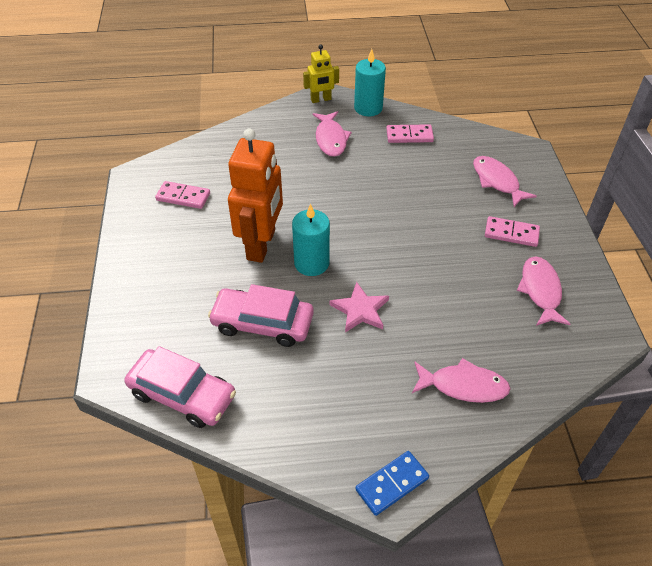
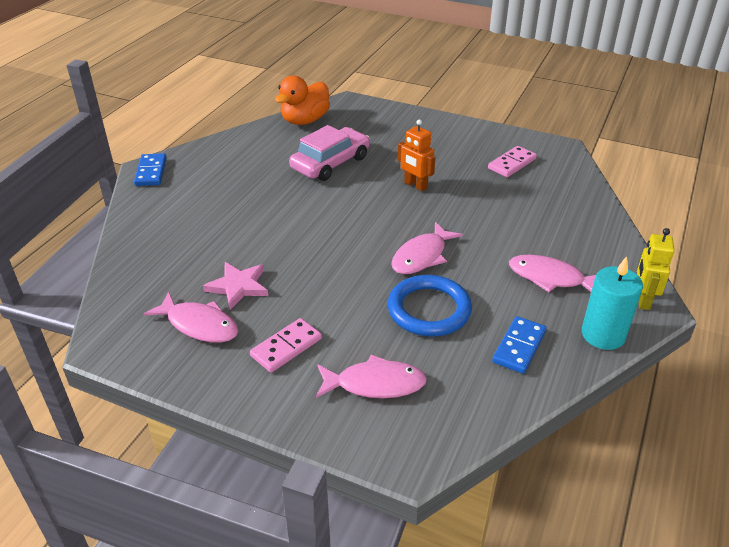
camera: 120 degrees right, 10 degrees down
pink car [124,346,236,428] -> orange duck [275,75,330,125]
orange robot [228,128,283,263] -> orange robot [398,120,435,192], size x0.52
turquoise candle [292,204,330,276] -> none
pink star [330,282,389,333] -> pink star moved to [203,262,268,310]
pink domino [386,124,434,143] -> blue domino [492,316,547,374]
pink fish [412,358,511,403] -> pink fish moved to [391,222,463,274]
none -> blue ring [388,275,472,336]

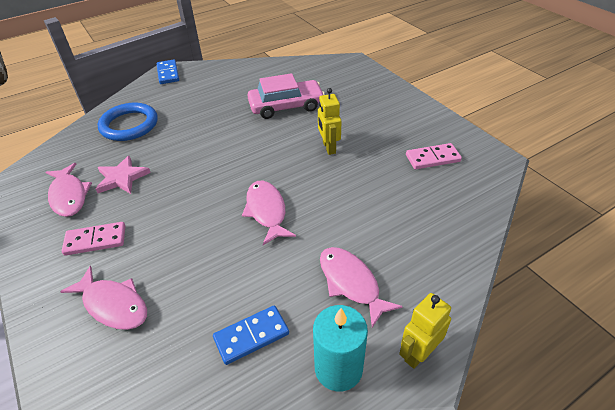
camera: 35 degrees right, 5 degrees up
blue domino [134,153,167,186] -> blue domino turned 45 degrees counterclockwise [157,59,179,84]
orange duck [275,75,330,125] -> none
blue ring [388,275,472,336] -> blue ring moved to [98,103,158,141]
pink fish [391,222,463,274] -> pink fish turned 90 degrees clockwise [242,181,296,245]
orange robot [398,120,435,192] -> yellow robot [318,88,341,155]

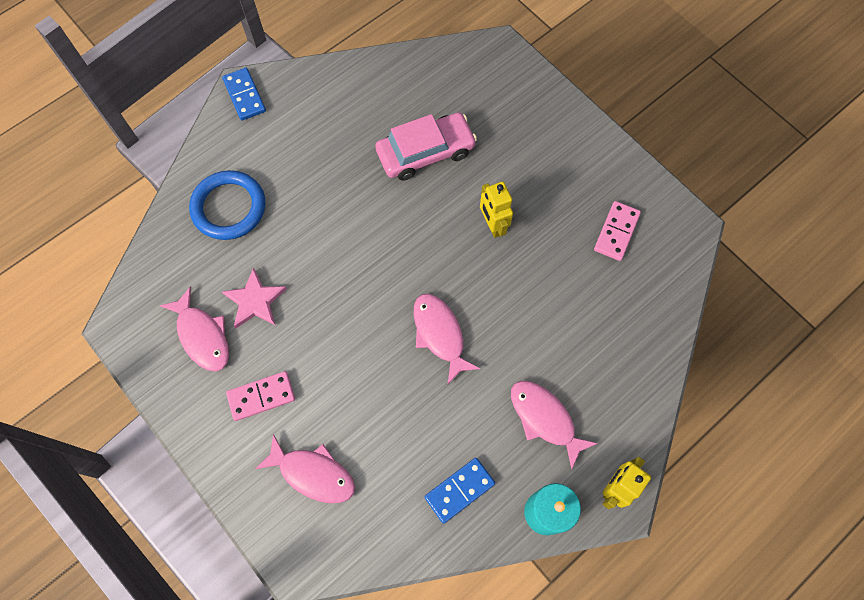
camera: 10 degrees left, 25 degrees up
pink domino [406,143,462,169] -> pink domino turned 45 degrees counterclockwise [594,201,641,261]

